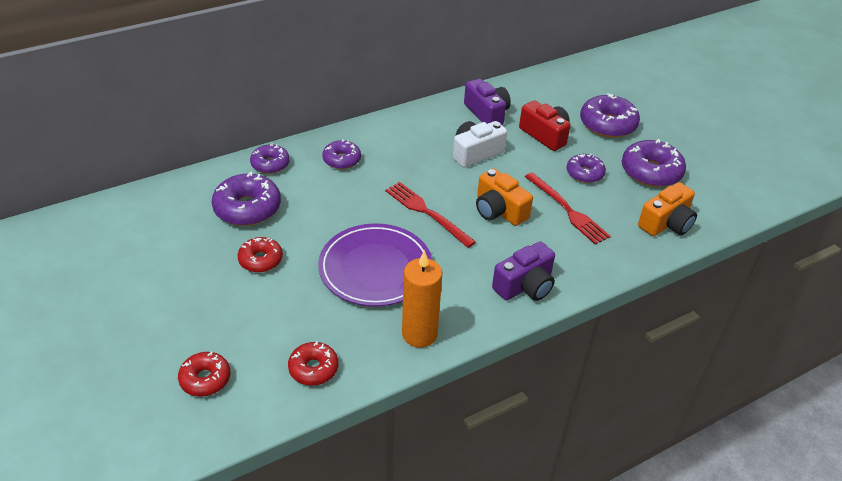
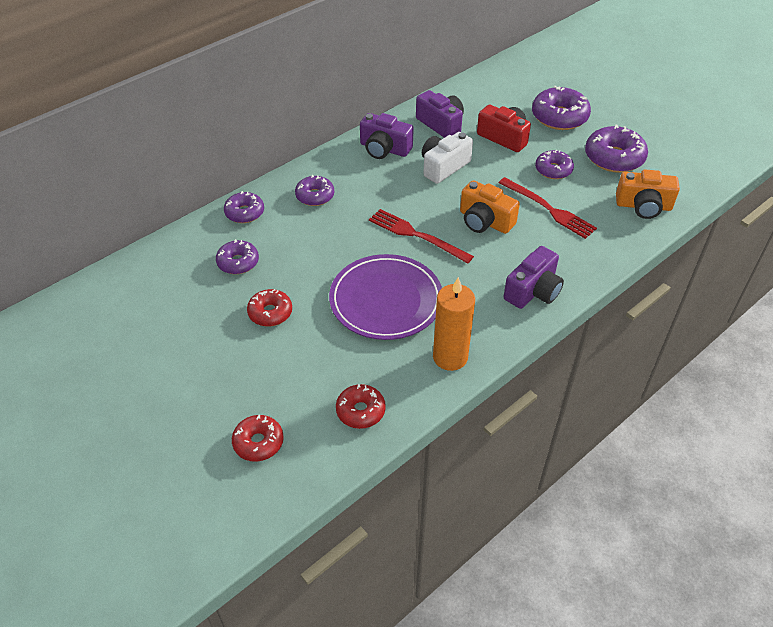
camera: 10 degrees left, 5 degrees up
purple donut [212,172,281,226] -> purple donut [216,239,259,274], size x0.61
orange camera [638,182,697,236] -> orange camera turned 60 degrees clockwise [616,169,680,219]
none -> purple camera [360,113,414,159]

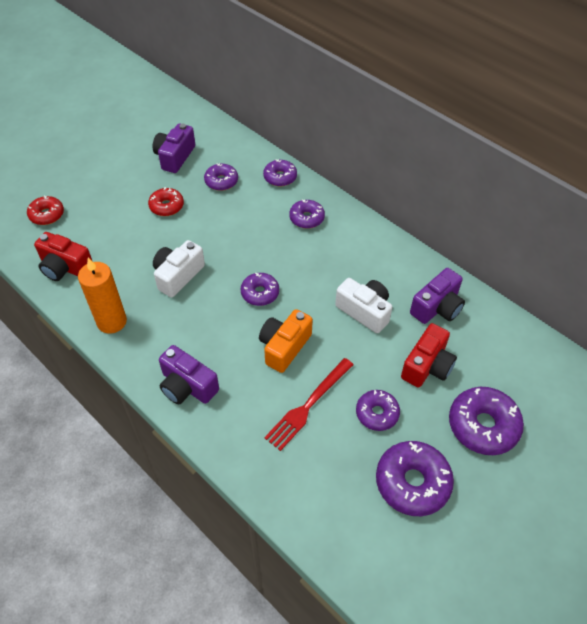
camera: 85 degrees right, 5 degrees up
purple plate [329,254,442,340] -> white camera [153,240,205,298]
red donut [336,384,386,429] -> red camera [34,232,92,281]
purple camera [360,113,414,159] -> purple camera moved to [153,124,195,173]
red fork [369,209,474,264] -> purple donut [240,273,279,306]
orange camera [616,169,680,219] -> none

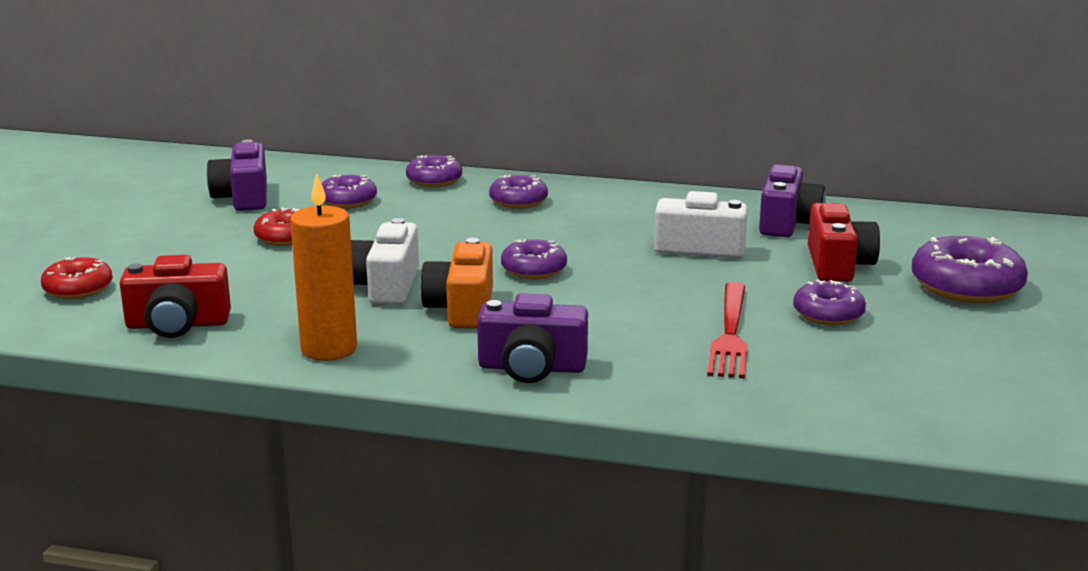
camera: 30 degrees left, 30 degrees down
orange camera [259,309,313,373] -> orange camera moved to [420,238,493,328]
purple donut [376,441,454,516] -> none

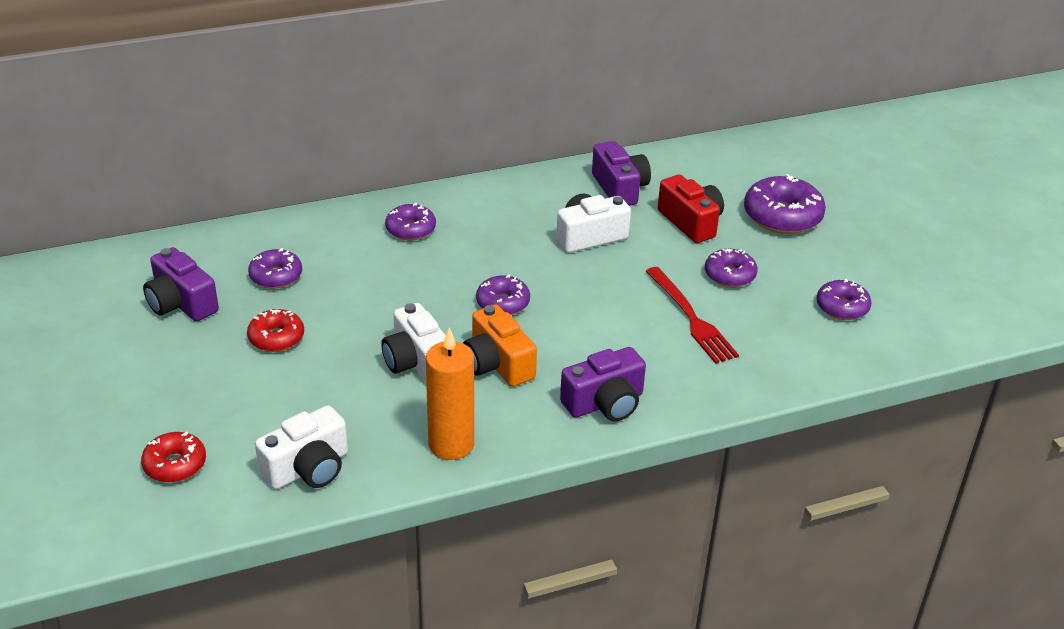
camera: 35 degrees left, 15 degrees up
red camera [120,255,231,338] -> white camera [255,405,348,489]
purple donut [406,155,462,187] -> purple donut moved to [817,279,872,320]

